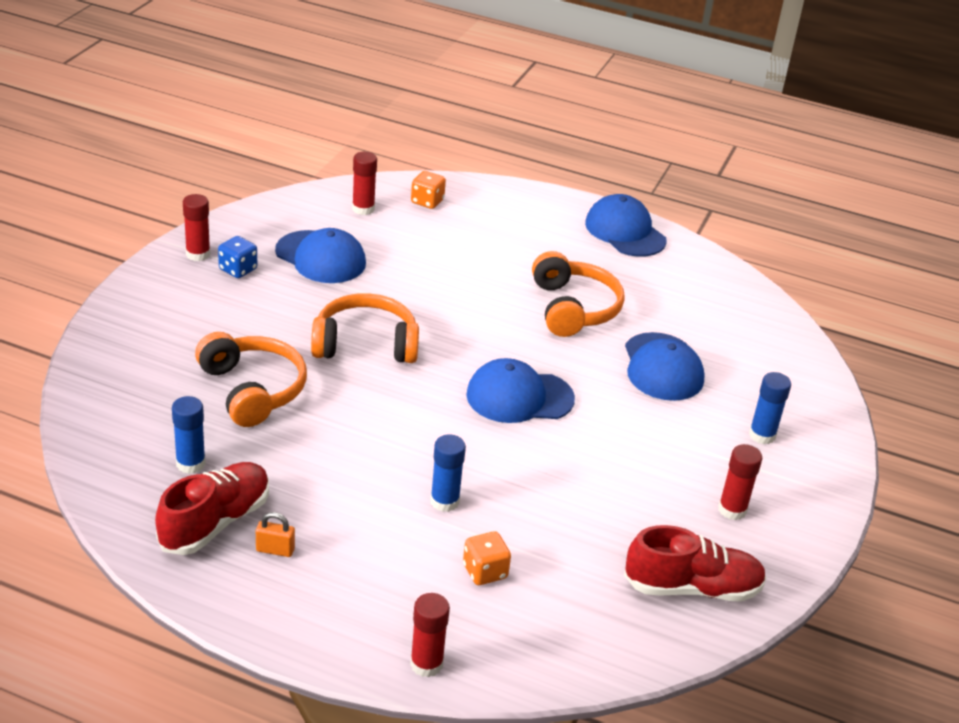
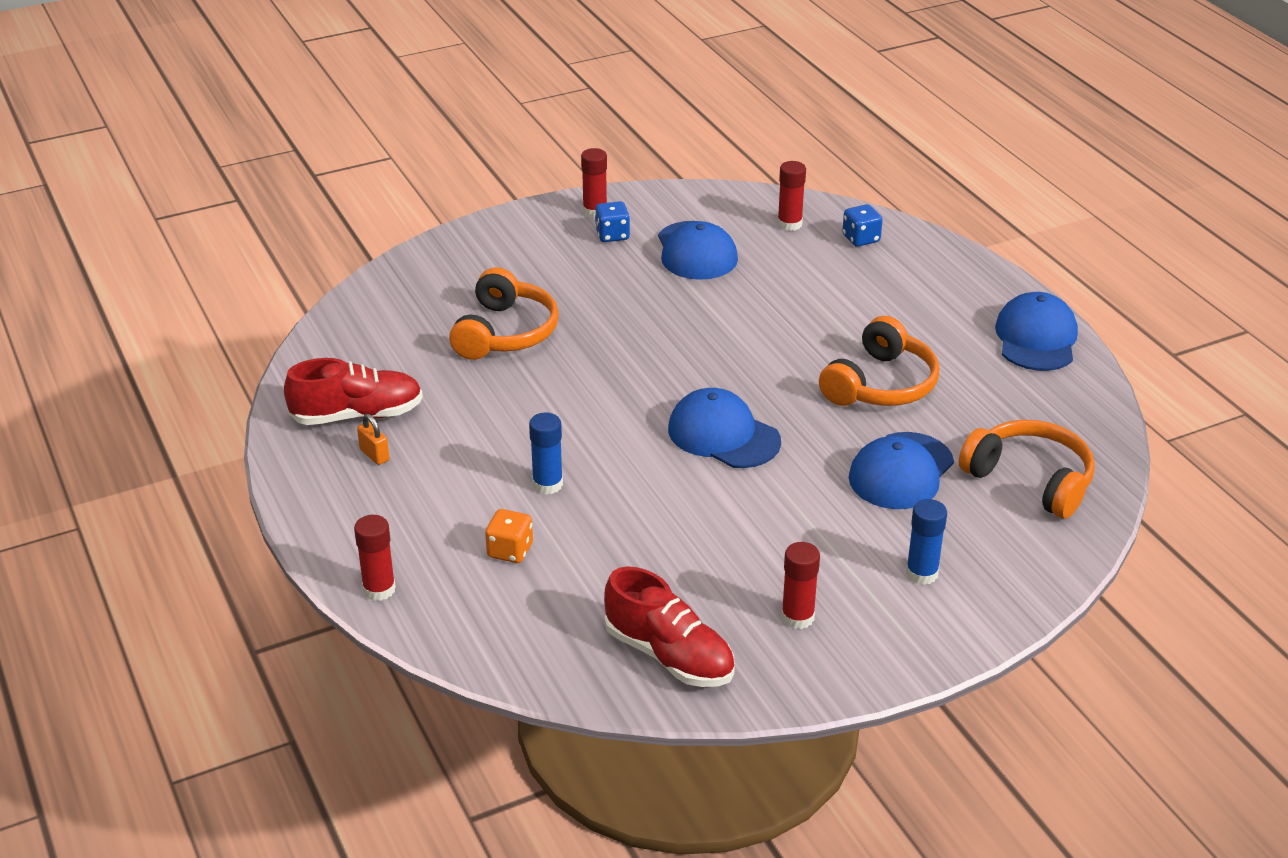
camera: 45 degrees right, 0 degrees up
blue glue stick [172,396,206,474] -> none
orange headphones [311,293,419,363] -> orange headphones moved to [959,420,1095,519]
orange dice [411,171,446,209] -> blue dice [842,204,883,247]

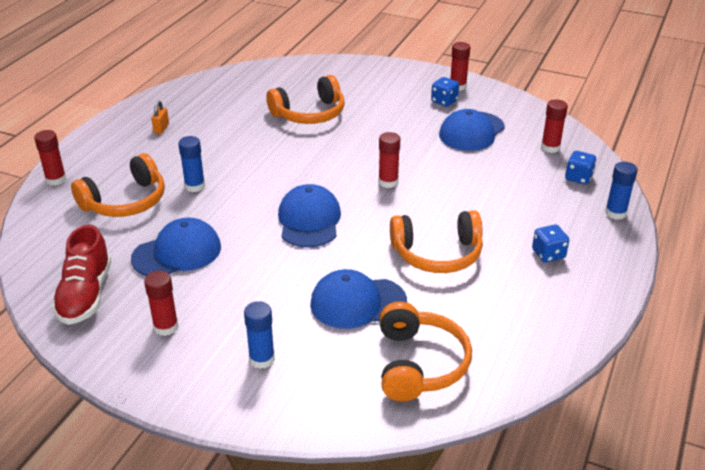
camera: 50 degrees right, 0 degrees up
red shoe [284,358,423,425] -> none
orange dice [485,509,533,563] -> orange headphones [71,153,165,217]
blue cap [995,292,1078,371] -> blue cap moved to [131,218,221,276]
none -> red glue stick [379,132,400,188]
none -> blue dice [532,225,569,263]
none -> blue glue stick [605,162,638,220]

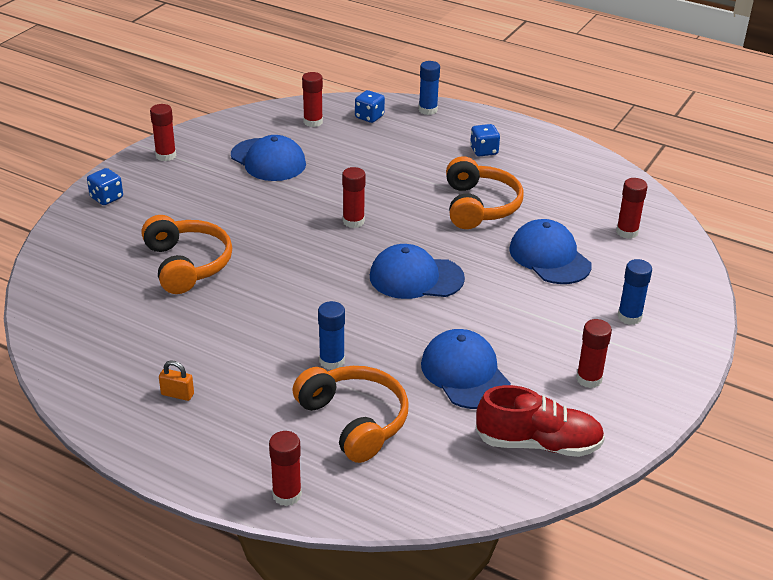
camera: 85 degrees left, 0 degrees up
blue cap [310,269,407,329] -> blue cap turned 150 degrees clockwise [509,219,592,284]
orange headphones [380,301,472,402] -> red glue stick [616,178,648,239]
blue dice [431,77,459,107] -> blue dice moved to [87,168,123,205]

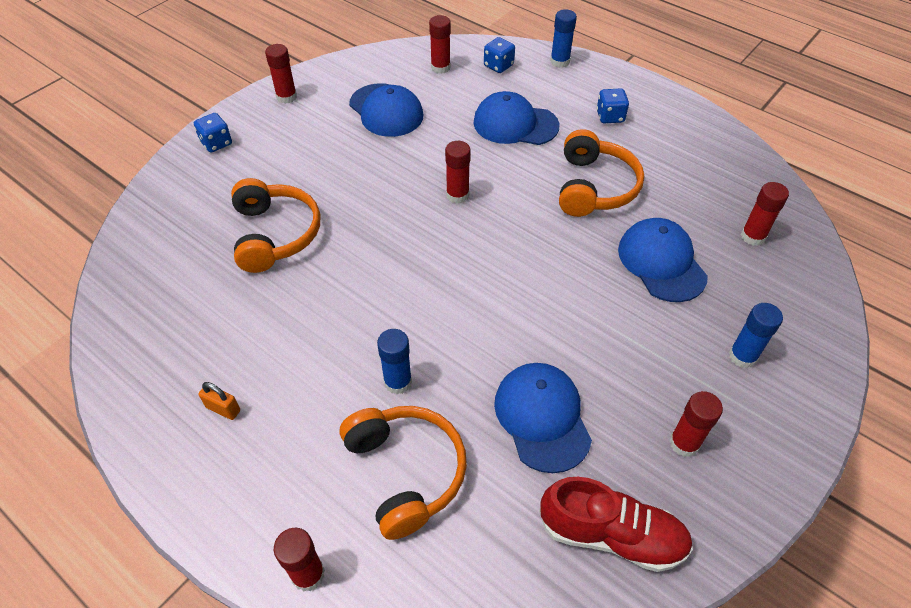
camera: 10 degrees right, 15 degrees up
blue cap [370,244,465,299] -> blue cap moved to [473,91,559,145]

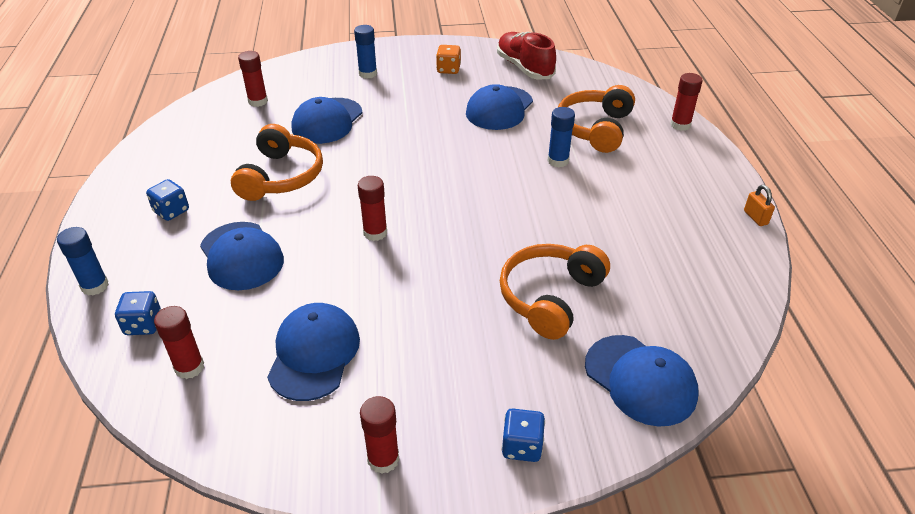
camera: 135 degrees left, 10 degrees down
orange padlock [199,382,240,420] -> orange padlock moved to [744,185,775,226]
orange headphones [559,129,644,217] -> orange headphones turned 135 degrees clockwise [231,124,323,201]
red glue stick [669,391,723,457] -> orange dice [436,45,461,74]
none -> blue cap [585,335,699,427]

